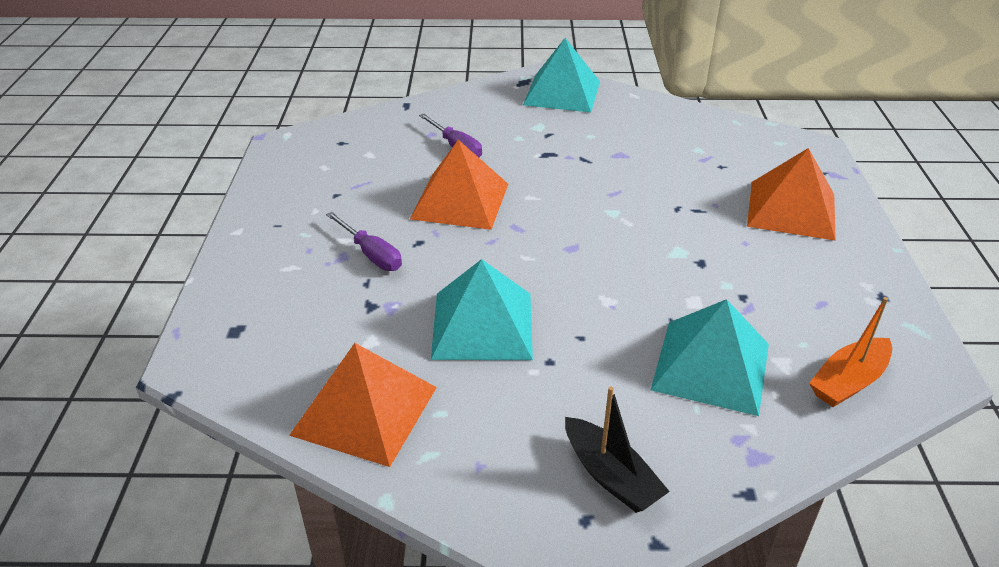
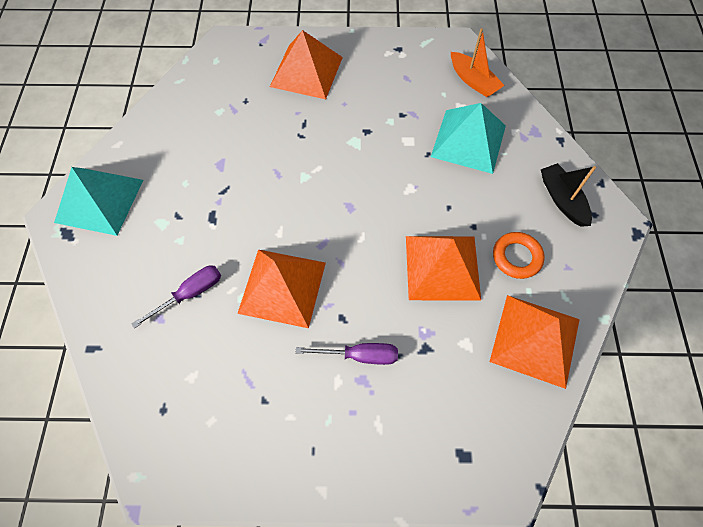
camera: 90 degrees left, 25 degrees up
purple screwdriver [326,212,402,271] -> purple screwdriver turned 45 degrees clockwise [296,343,398,365]
turquoise pyramid [431,259,533,360] -> orange pyramid [406,236,481,301]
black boat [565,386,670,513] -> black boat turned 75 degrees counterclockwise [541,163,596,227]
none -> orange ring [493,232,545,279]

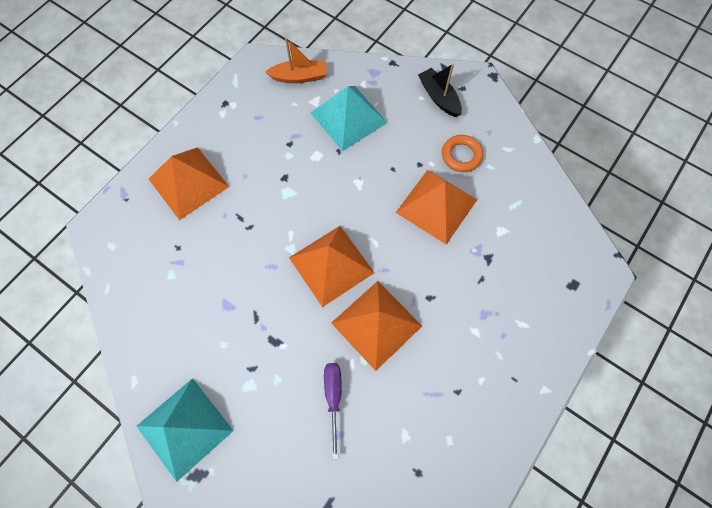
camera: 55 degrees left, 5 degrees up
purple screwdriver [296,343,398,365] -> none
orange pyramid [490,295,580,389] -> orange pyramid moved to [289,226,374,307]
black boat [541,163,596,227] -> black boat turned 45 degrees clockwise [418,64,462,117]

